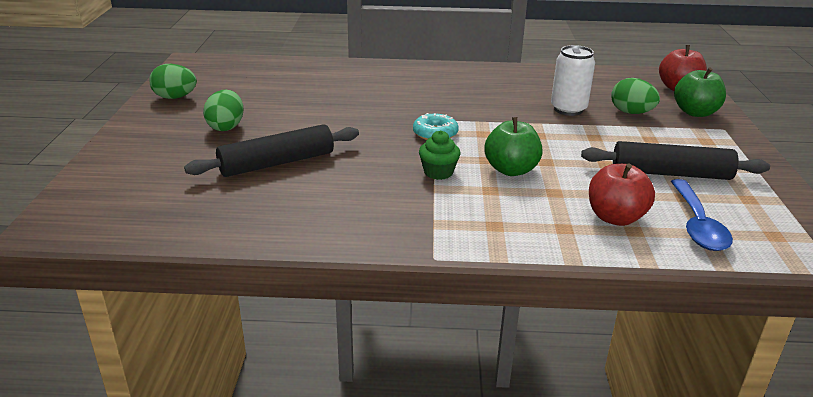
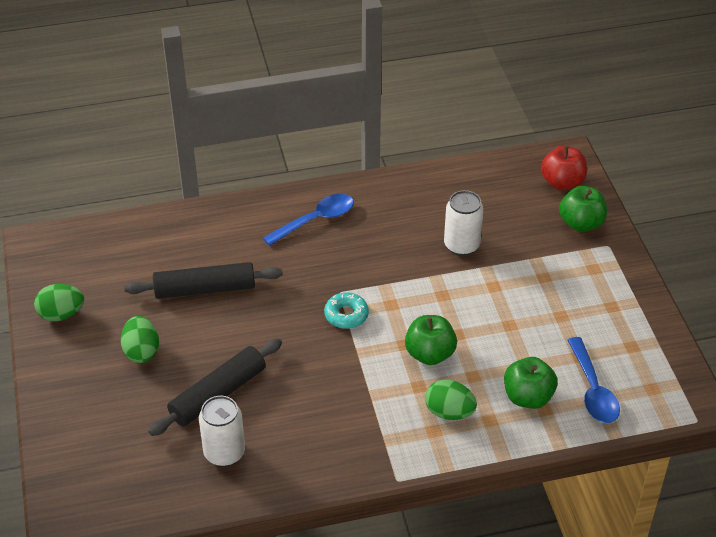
camera: 15 degrees left, 15 degrees up
green cupcake [419,131,460,180] -> none
black rolling pin [581,141,770,180] -> black rolling pin moved to [124,262,283,299]
red apple [589,163,655,226] -> green apple [504,357,558,409]
green egg [611,78,660,114] -> green egg moved to [425,379,477,420]
none -> white can [199,396,245,467]
none -> blue spoon [263,194,354,246]

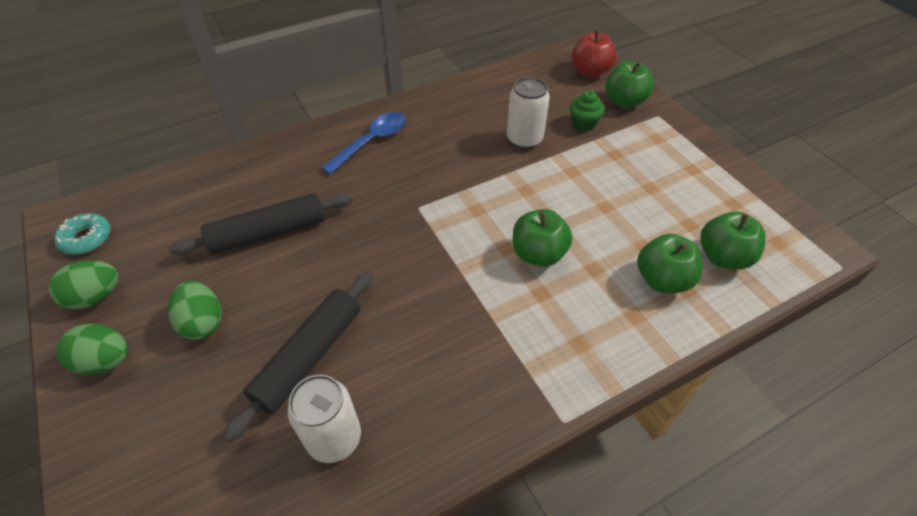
camera: 15 degrees left, 5 degrees up
turquoise donut [324,292,369,329] -> turquoise donut moved to [54,213,111,255]
green egg [425,379,477,420] -> green egg moved to [56,324,128,375]
blue spoon [567,337,620,423] -> green apple [700,211,766,269]
none -> green cupcake [570,91,605,132]

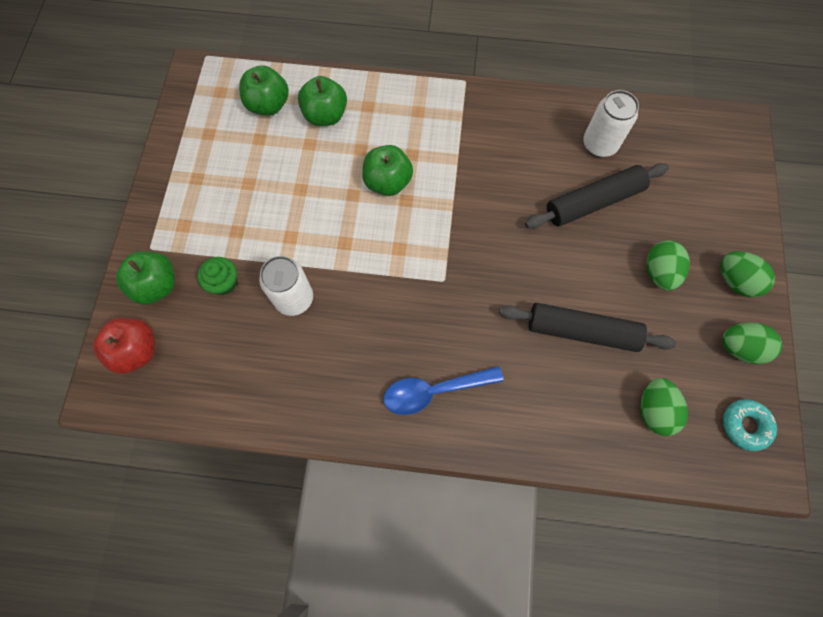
camera: 145 degrees left, 20 degrees up
none -> green egg [641,378,688,436]

